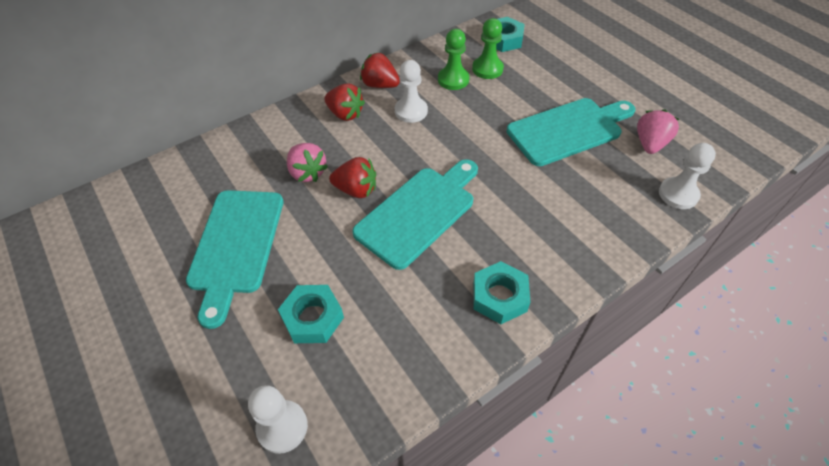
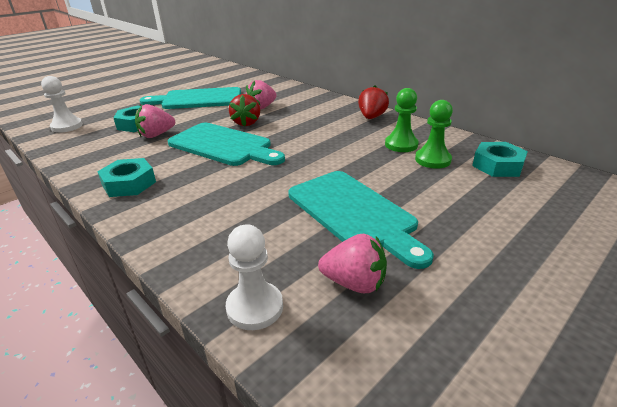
camera: 80 degrees right, 20 degrees down
red strawberry [324,83,365,121] -> none
white pawn [395,60,428,123] -> none
none -> pink strawberry [135,104,175,138]

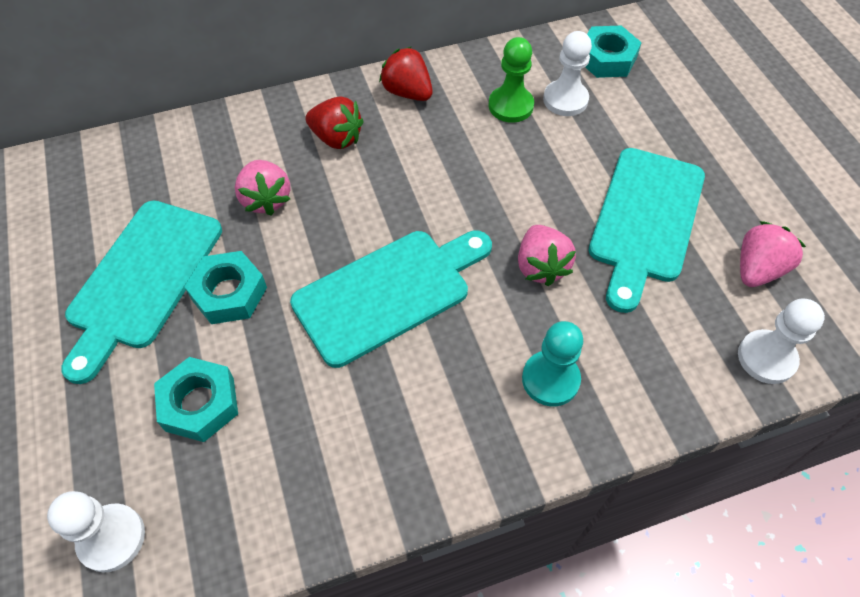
camera: 65 degrees left, 25 degrees up
turquoise nut [97,158,156,197] -> turquoise nut moved to [184,251,267,324]
pink strawberry [135,104,175,138] -> pink strawberry moved to [518,225,576,286]
red strawberry [229,94,260,127] -> red strawberry moved to [305,96,364,149]
turquoise cutting board [288,171,434,269] -> turquoise cutting board turned 120 degrees clockwise [589,148,705,313]
green pawn [415,100,453,169] -> white pawn [543,31,592,116]
none -> turquoise pawn [522,321,583,406]

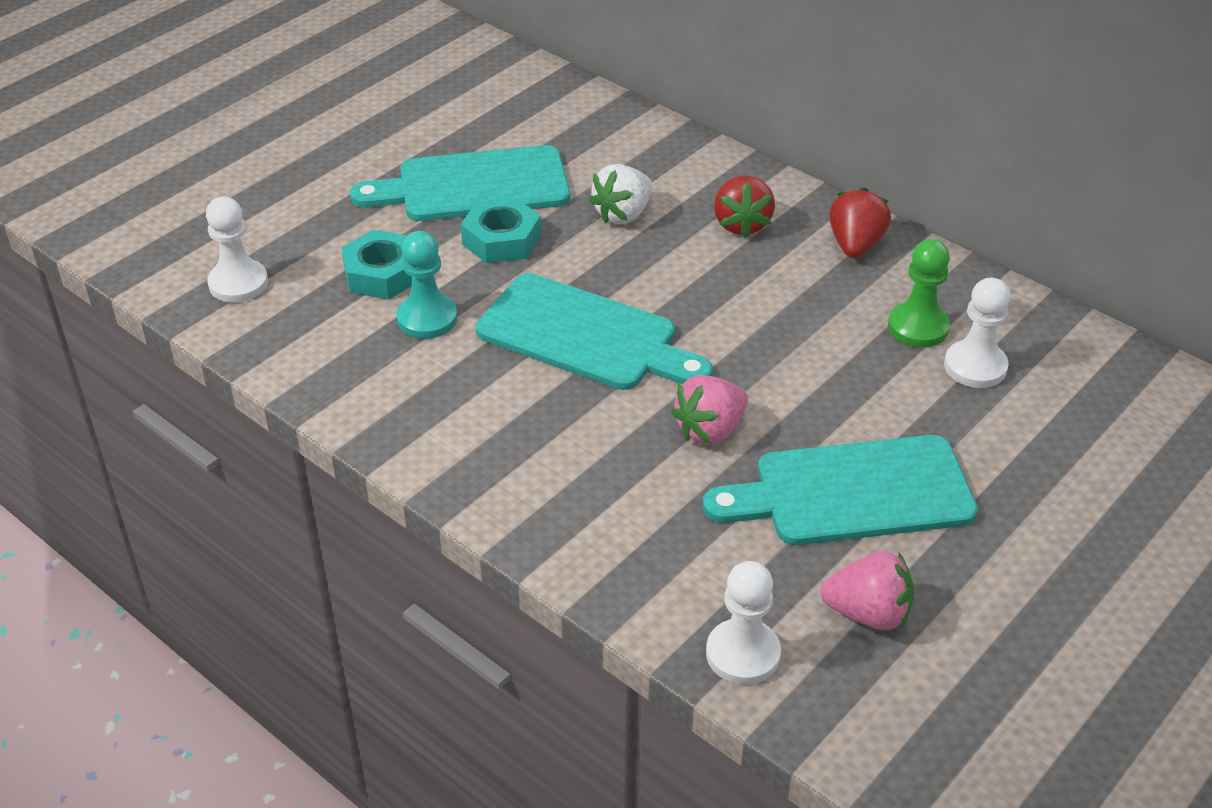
camera: 60 degrees right, 15 degrees down
pink strawberry [235,160,291,215] -> white strawberry [589,164,652,224]
turquoise pawn [522,321,583,406] -> turquoise pawn moved to [397,231,457,339]
turquoise nut [585,26,642,78] -> none

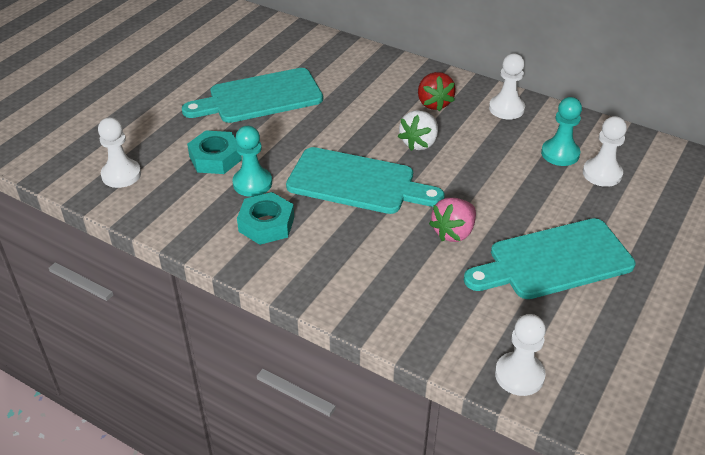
camera: 10 degrees left, 0 degrees up
turquoise nut [461,197,541,263] -> turquoise nut moved to [237,192,294,245]
white strawberry [589,164,652,224] -> white strawberry moved to [398,110,438,151]
pink strawberry [820,551,914,630] -> none
red strawberry [829,187,891,258] -> white pawn [489,54,525,119]
green pawn [888,239,950,347] -> turquoise pawn [541,97,582,166]

